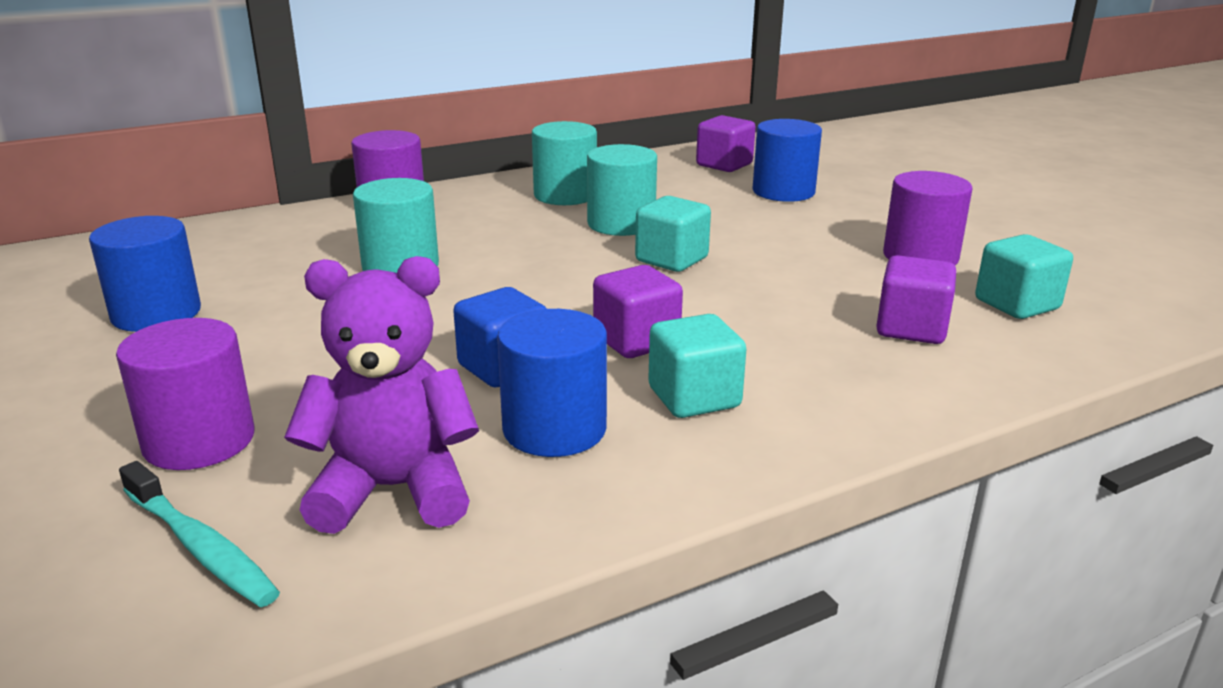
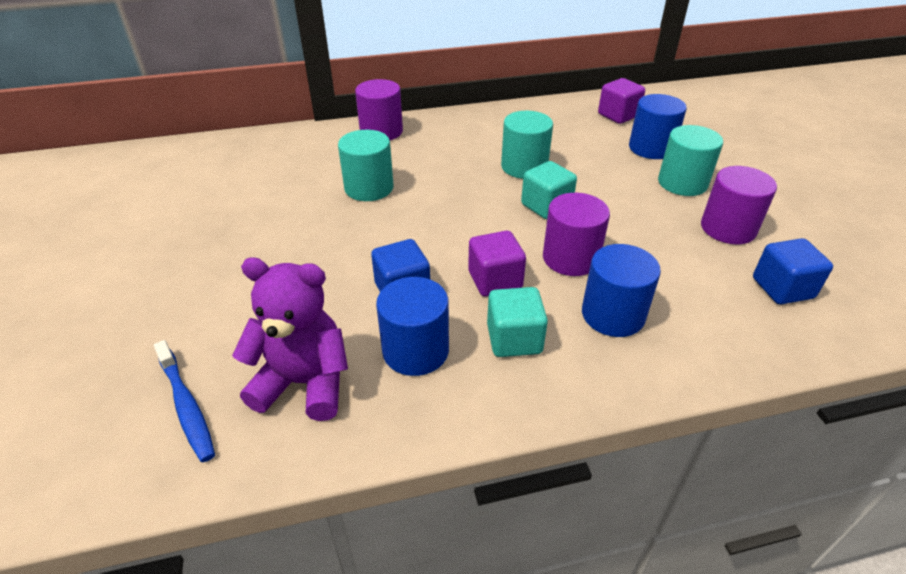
camera: 15 degrees right, 15 degrees up
blue cylinder [89,216,201,332] -> blue cylinder moved to [582,244,661,337]
purple cylinder [116,318,254,470] -> purple cylinder moved to [543,193,610,276]
turquoise toothbrush [119,461,280,607] -> blue toothbrush [154,340,215,462]
turquoise cylinder [532,121,597,205] -> turquoise cylinder moved to [658,125,723,196]
purple cube [876,255,956,344] -> none
turquoise cube [975,234,1073,319] -> blue cube [753,238,833,304]

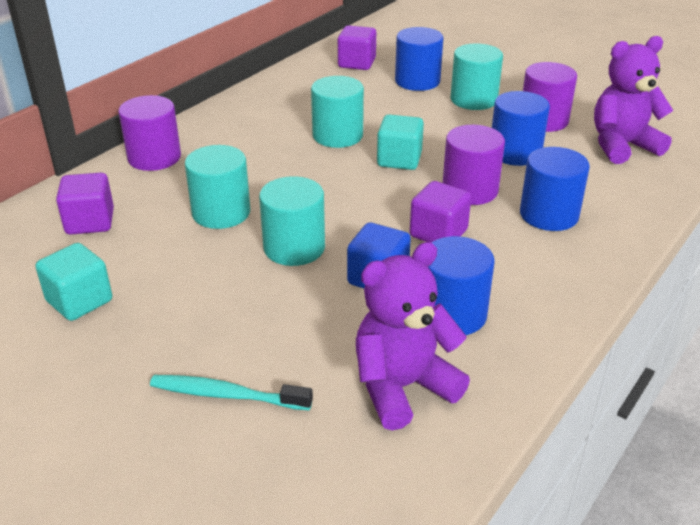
camera: 40 degrees left, 5 degrees down
blue toothbrush [154,340,215,462] -> none
turquoise cube [487,287,548,357] -> turquoise cube moved to [35,243,112,321]
blue cube [753,238,833,304] -> purple teddy bear [594,36,674,164]
none -> purple cube [56,173,114,234]
none -> turquoise toothbrush [150,375,313,411]
none -> turquoise cylinder [259,176,325,266]
none -> blue cylinder [492,91,550,166]

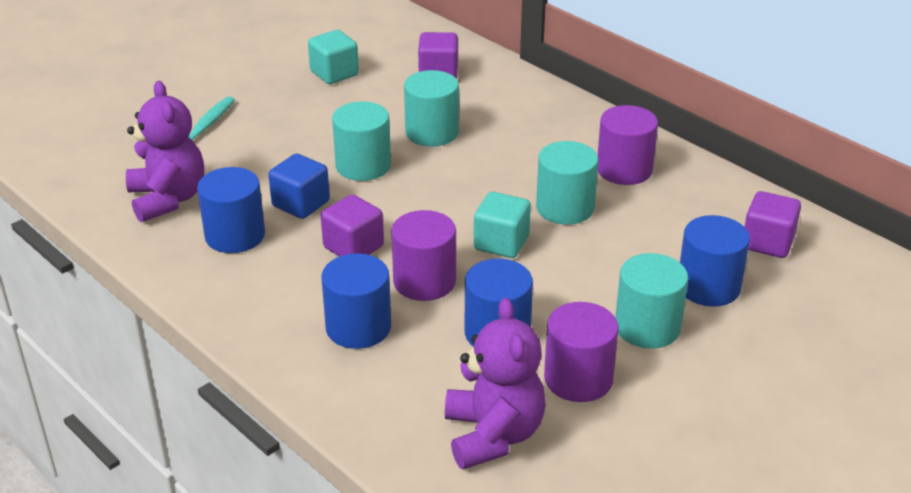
camera: 100 degrees right, 0 degrees up
purple cylinder [118,95,181,171] -> purple cylinder moved to [597,105,658,185]

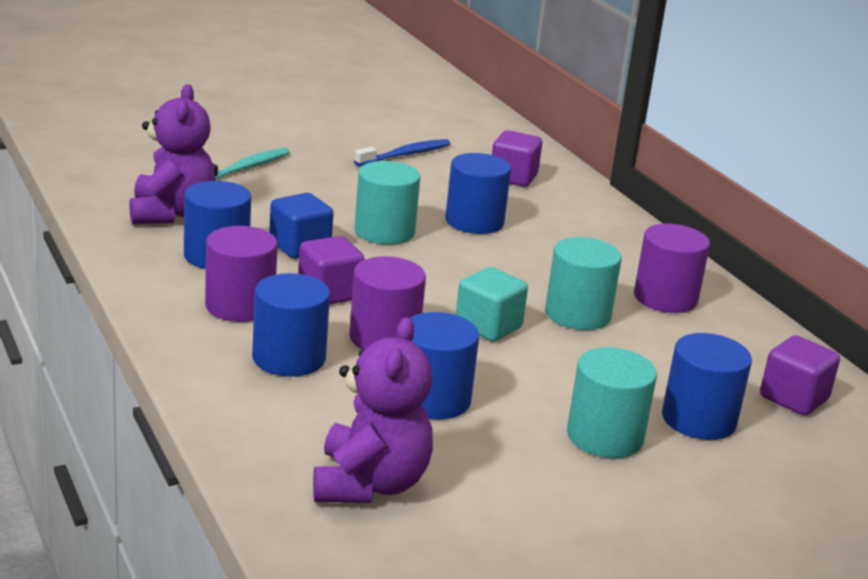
camera: 15 degrees right, 10 degrees down
turquoise cube [308,30,359,84] -> blue toothbrush [354,139,451,166]
turquoise cylinder [404,70,459,147] -> blue cylinder [445,153,511,234]
purple cylinder [544,302,619,402] -> purple cylinder moved to [205,226,278,322]

